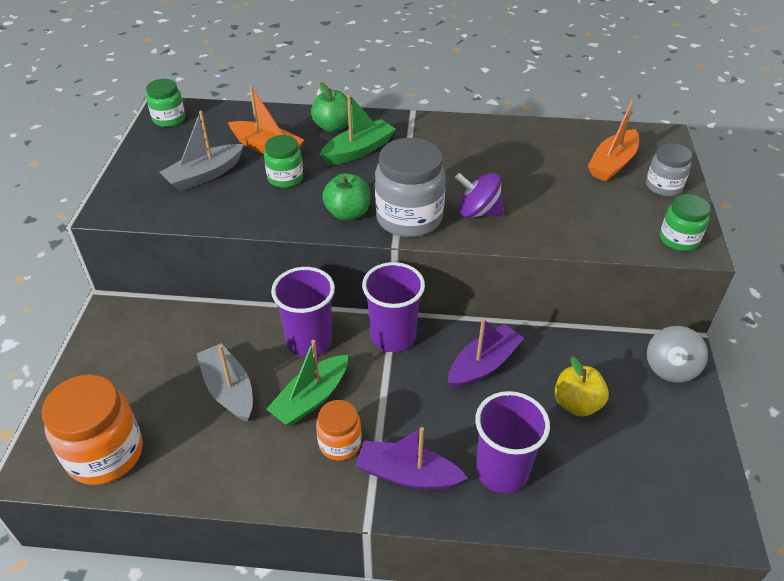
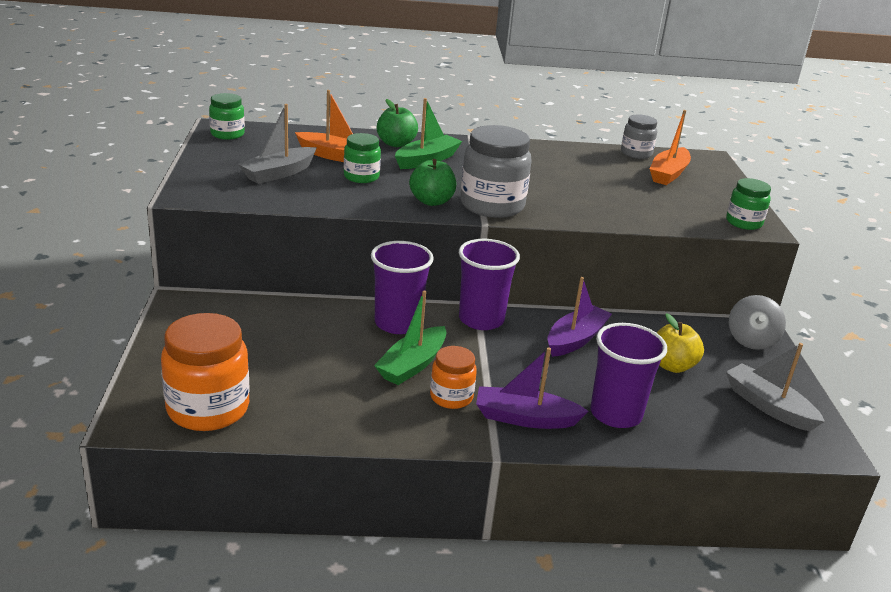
camera: 10 degrees left, 15 degrees down
grey boat [197,343,253,422] -> grey boat moved to [726,343,825,431]
purple spinning top [455,172,504,218] -> none
grey jar [646,143,692,196] -> grey jar moved to [621,114,657,159]

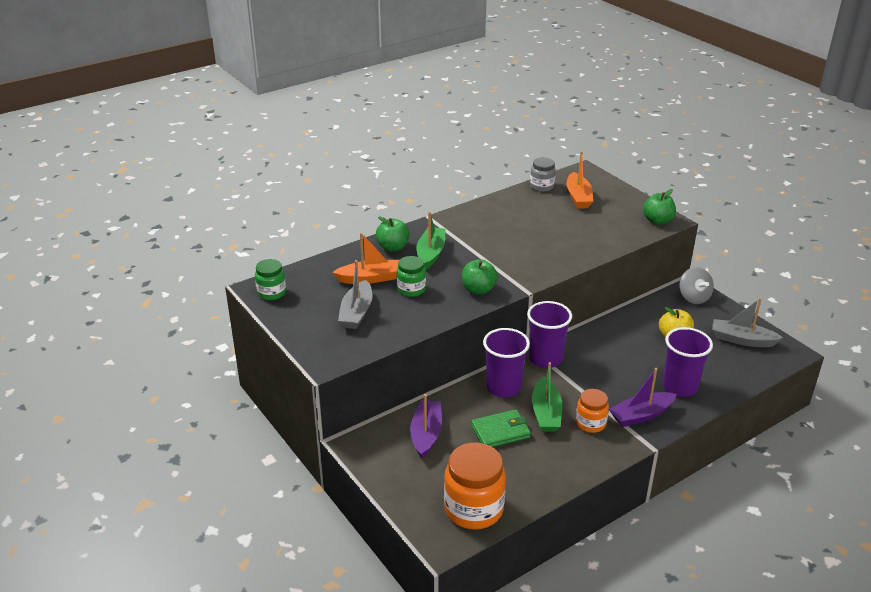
camera: 30 degrees left, 5 degrees up
grey jar [460,125,531,218] -> none
purple boat [547,277,612,357] -> purple boat moved to [410,394,442,458]
green jar [726,178,771,230] -> green apple [643,189,676,225]
none -> green wallet [471,409,531,447]

